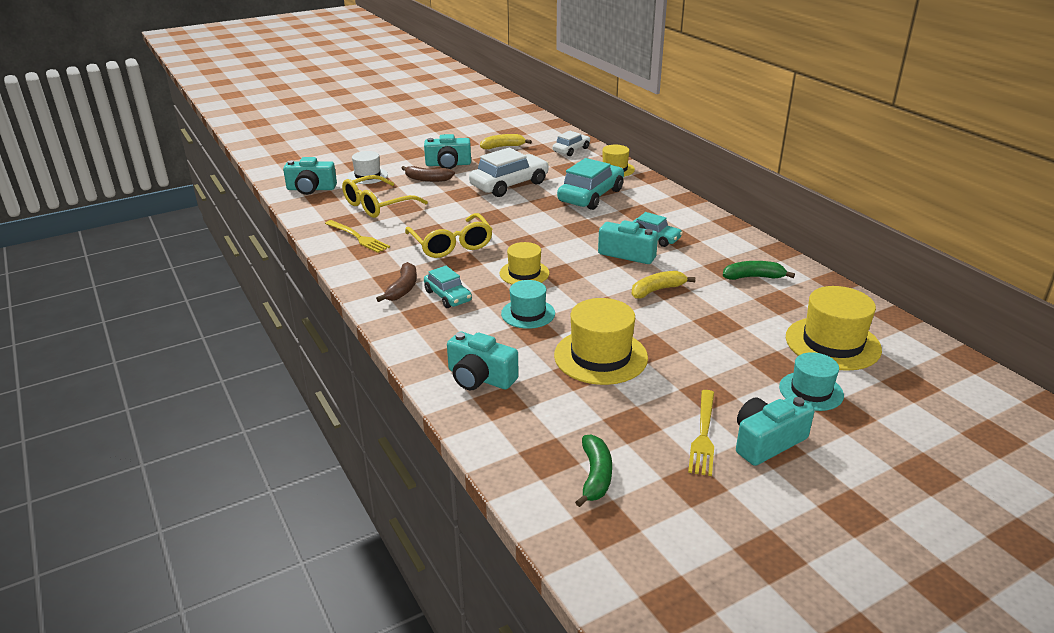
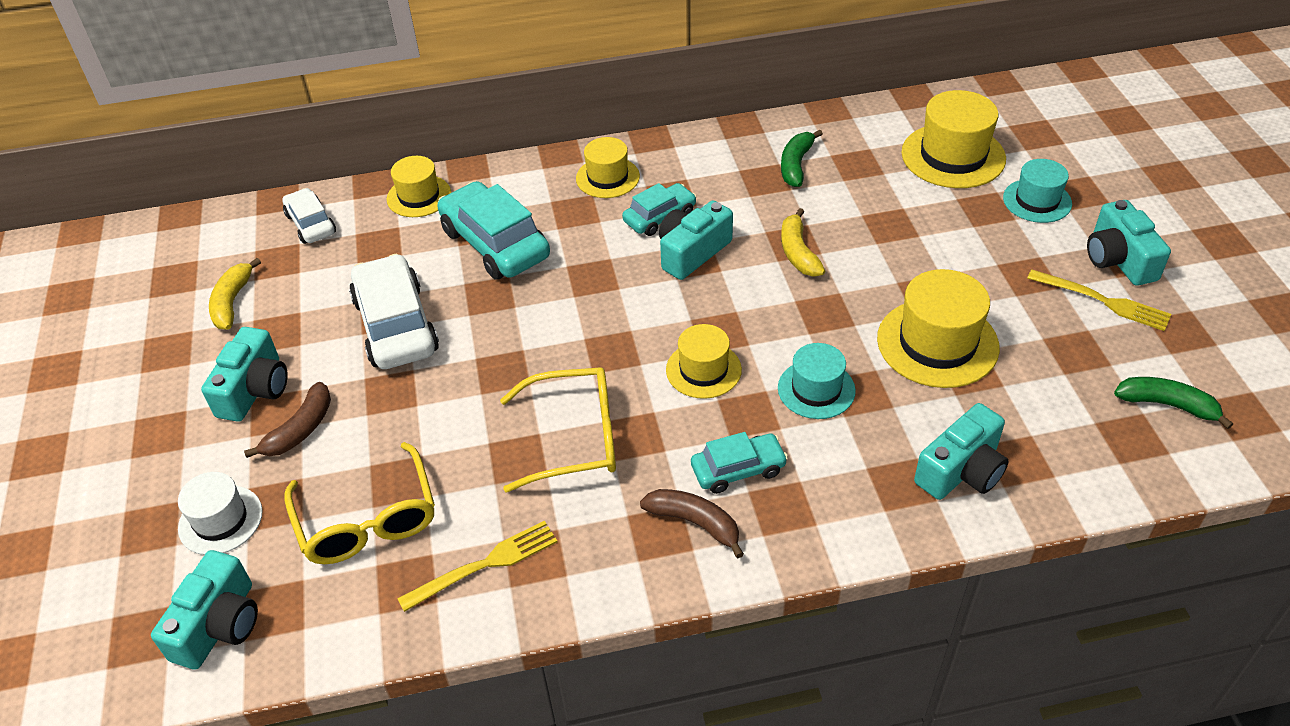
camera: 70 degrees left, 15 degrees up
none -> yellow hat [576,137,640,198]

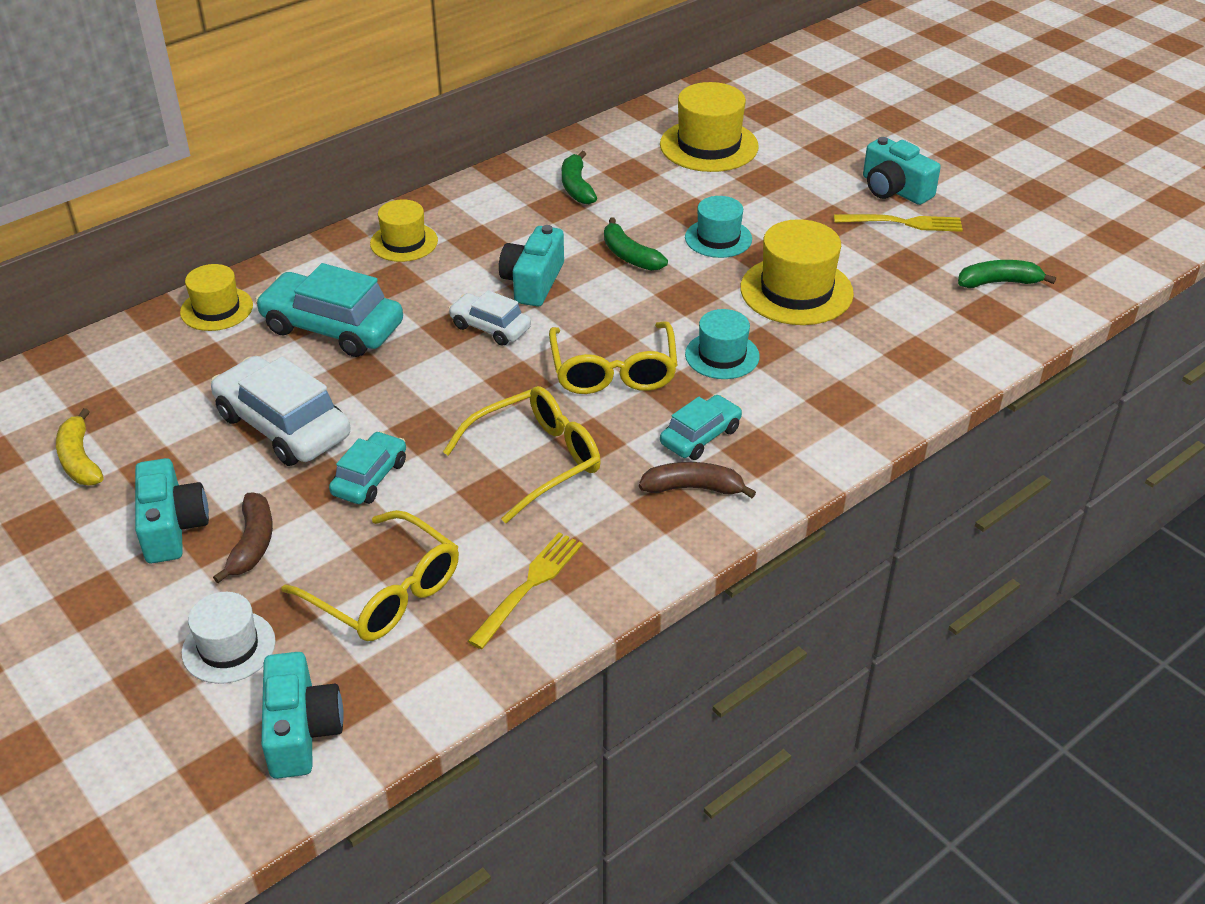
camera: 30 degrees left, 5 degrees down
white car [282,188,336,244] -> white car moved to [448,290,531,346]
turquoise car [622,183,697,236] -> turquoise car moved to [329,431,406,504]
yellow hat [666,324,742,399] -> yellow glasses [549,321,677,394]
yellow banana [781,208,825,277] -> green banana [604,217,668,271]
turquoise camera [914,403,1009,500] -> none
turquoise hat [1003,159,1072,223] -> turquoise hat moved to [685,196,752,258]

